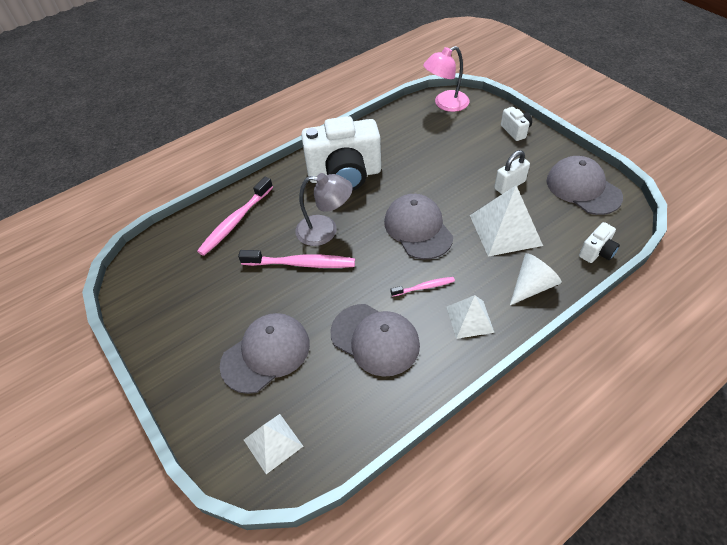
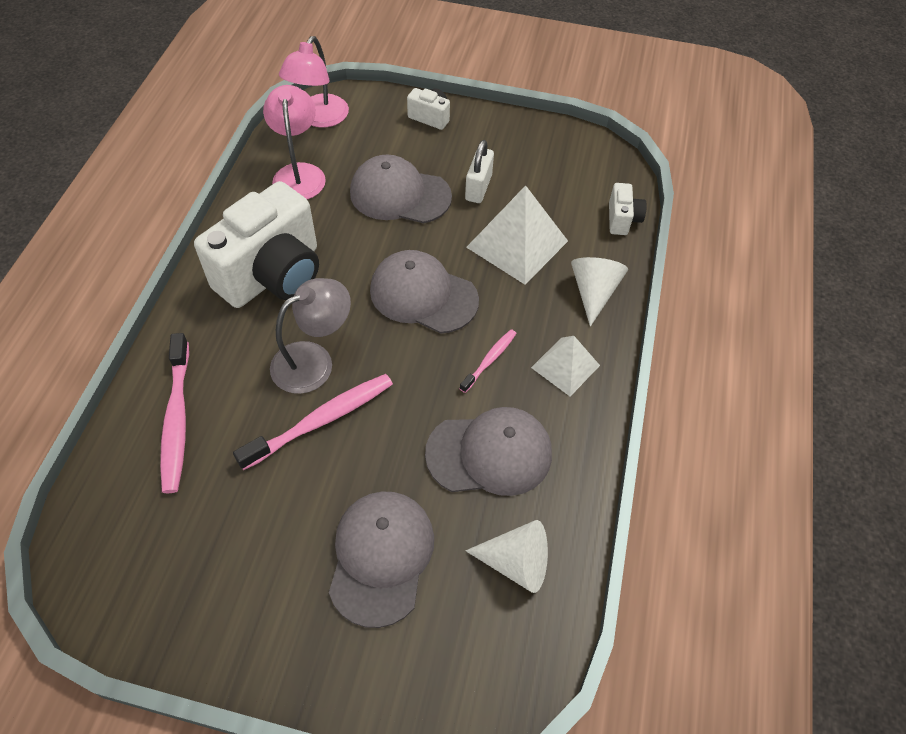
camera: 45 degrees left, 5 degrees up
white pyramid [244,414,303,474] -> none
grey cap [546,156,623,215] -> grey cap moved to [350,154,452,223]
none -> pink lamp [263,85,326,199]
none -> white cone [465,520,548,593]

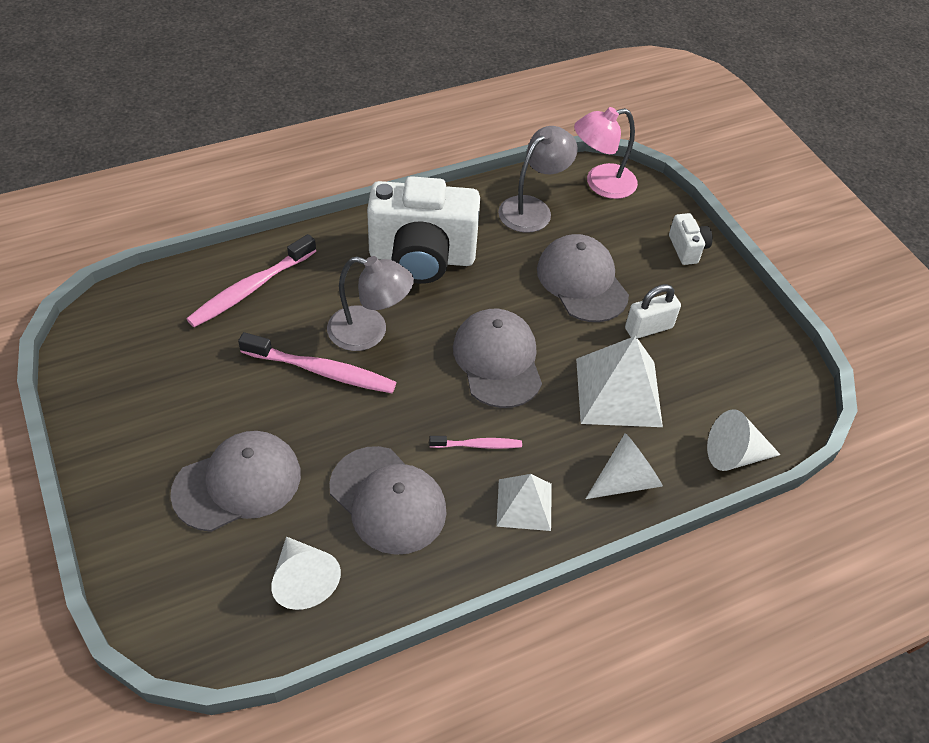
camera: 50 degrees right, 5 degrees down
pink lamp [263,85,326,199] -> grey lamp [498,126,578,233]
white camera [609,183,647,235] -> white cone [707,409,780,471]

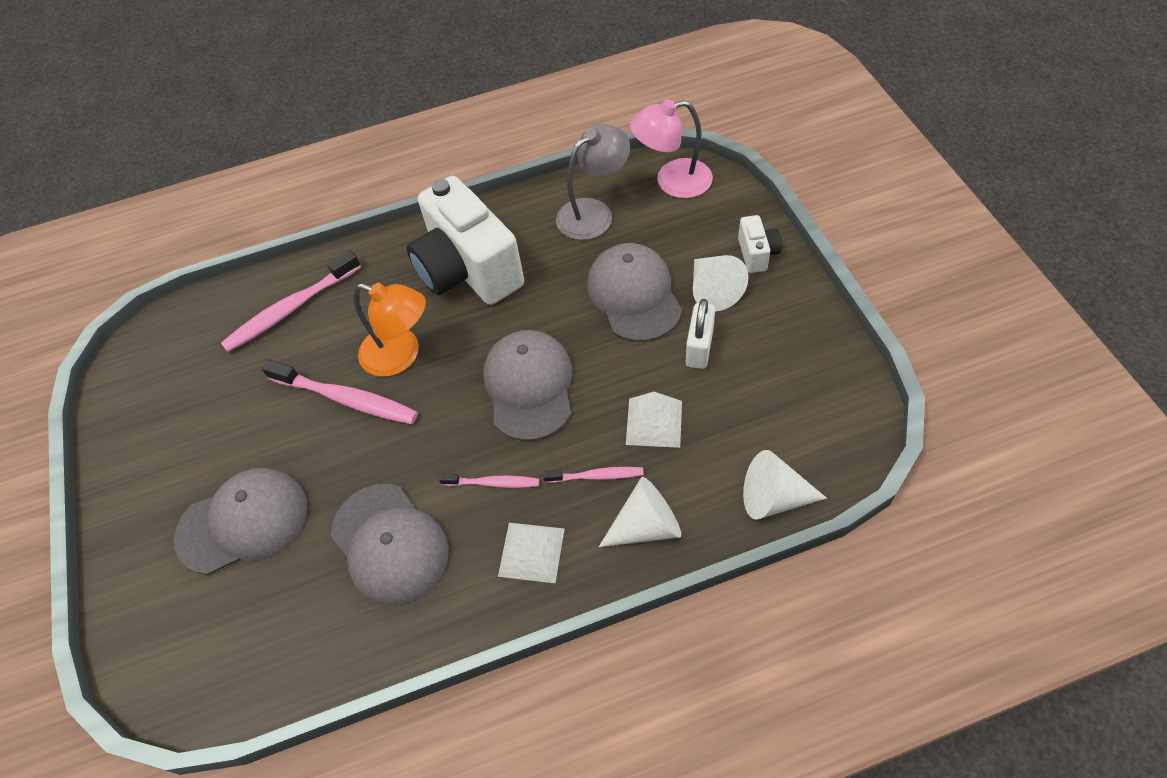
camera: 15 degrees right, 5 degrees up
white cone [271,537,341,610] -> white cone moved to [693,255,749,311]
grey lamp [327,256,414,351] -> orange lamp [353,283,426,377]
white camera [367,176,480,284] -> white camera turned 45 degrees clockwise [407,176,524,305]
white pyramid [576,336,663,427] -> white pyramid [626,392,682,448], size x0.61
white padlock [625,284,681,338] -> white padlock turned 60 degrees counterclockwise [686,299,715,369]
none -> pink toothbrush [543,467,644,483]

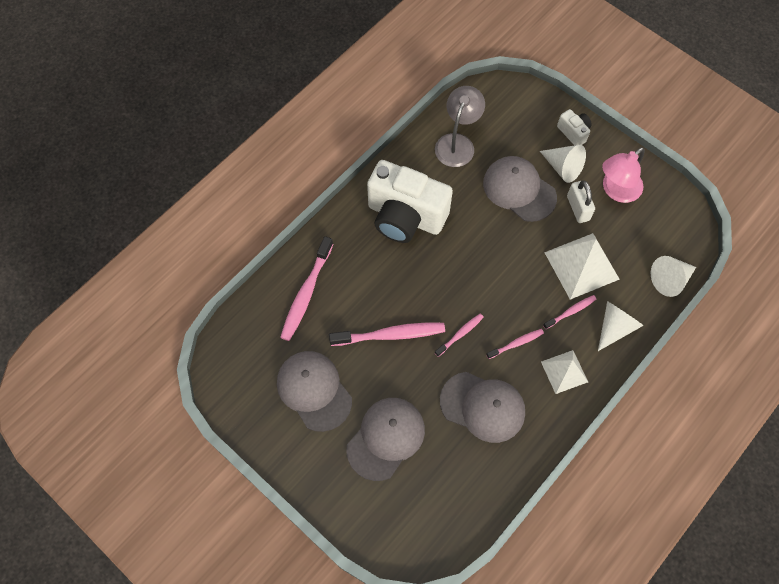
camera: 35 degrees left, 10 degrees up
orange lamp [353,283,426,377] -> none
grey cap [483,330,572,441] -> grey cap moved to [277,351,352,432]
white pyramid [626,392,682,448] -> white pyramid [544,233,620,299], size x1.64
pink lamp [630,100,713,198] -> pink lamp moved to [602,147,645,203]
none -> pink toothbrush [435,314,484,357]

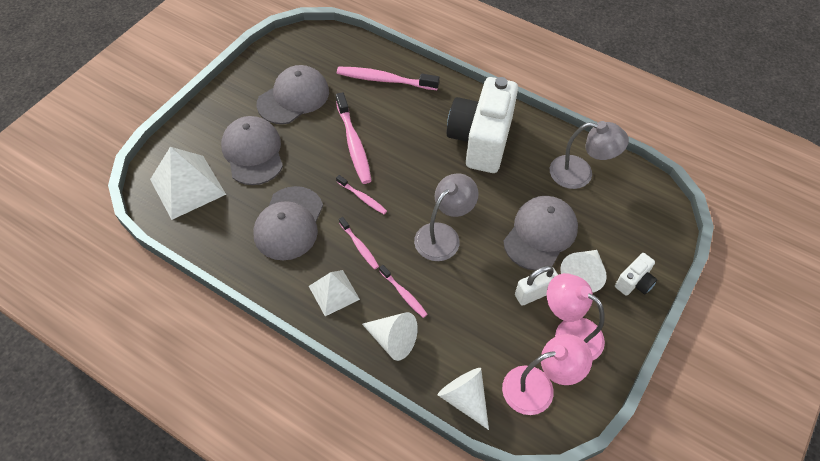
camera: 80 degrees right, 10 degrees down
grey cap [346,398,425,481] -> grey cap turned 135 degrees counterclockwise [221,116,283,185]
white pyramid [544,233,620,299] -> white pyramid moved to [150,147,226,220]
none -> grey lamp [414,173,479,261]
none -> pink lamp [502,334,593,415]

